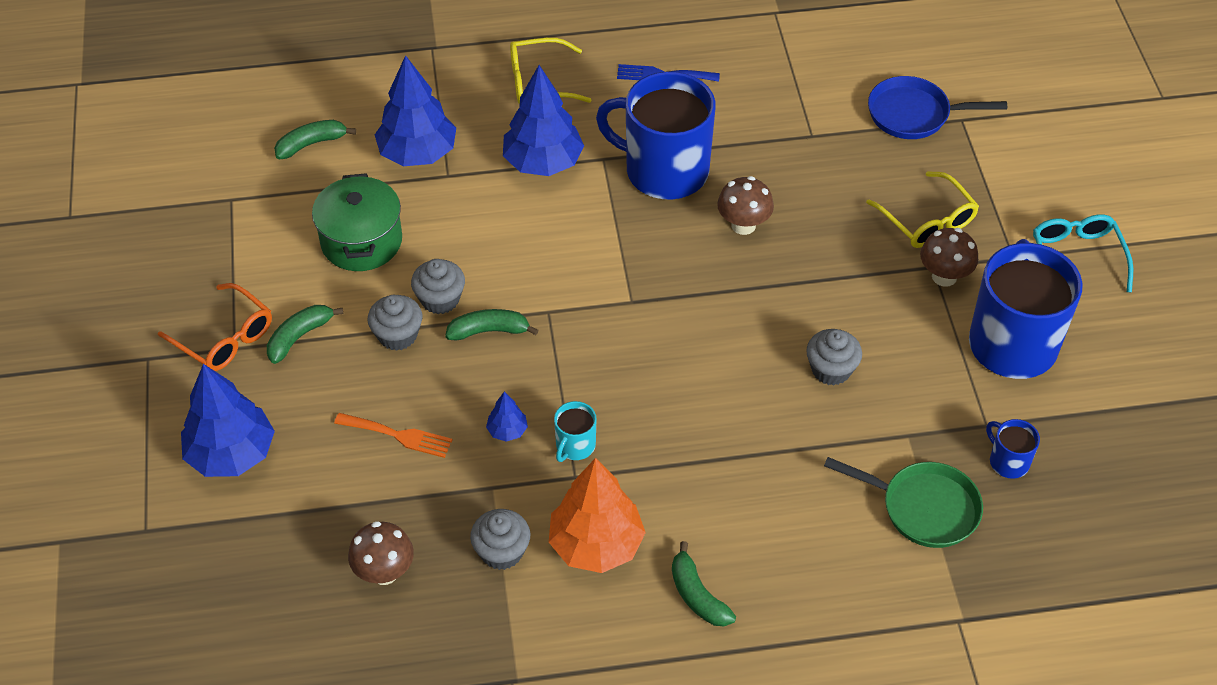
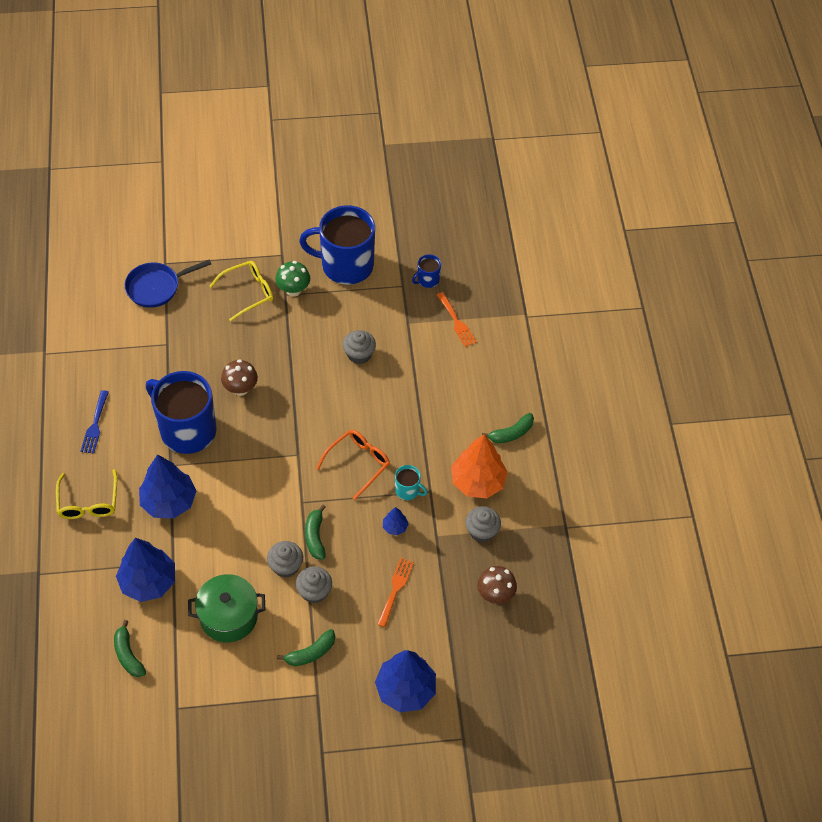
camera: 90 degrees left, 5 degrees up
orange glasses [158,283,272,371] -> orange glasses moved to [316,430,390,500]
green banana [267,305,343,364] -> green banana turned 75 degrees counterclockwise [277,629,335,666]
blue mug [596,72,716,199] -> blue mug turned 105 degrees clockwise [146,371,217,454]
green pan [824,457,983,548] -> orange fork [437,292,477,347]
blue pan [868,76,1007,139] -> blue pan turned 60 degrees clockwise [124,260,211,308]
brown mushroom [920,228,978,287] -> green mushroom [275,261,310,296]
turquoise glasses [1033,214,1133,292] -> none

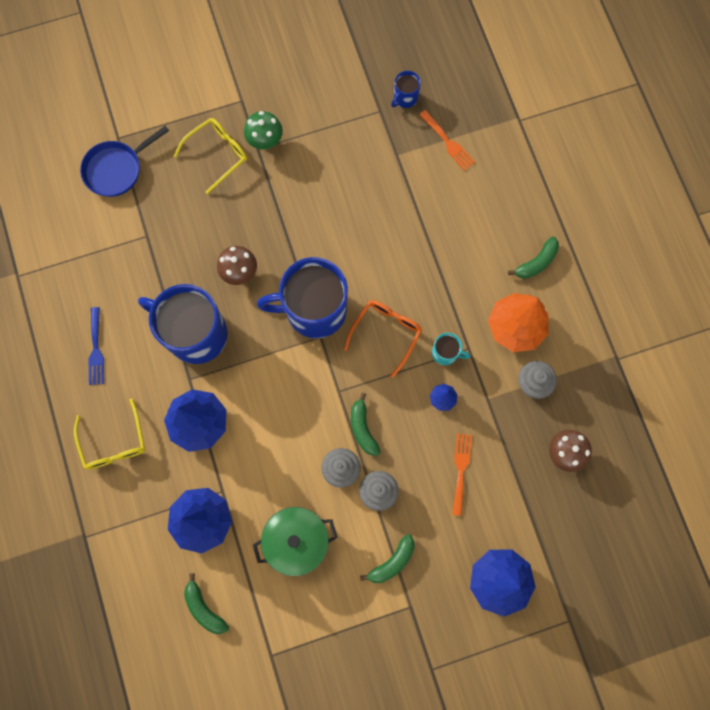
camera: 10 degrees left, 20 degrees up
blue mug [299,205,375,284] -> blue mug moved to [257,257,348,338]
grey cupcake [343,330,376,364] -> none

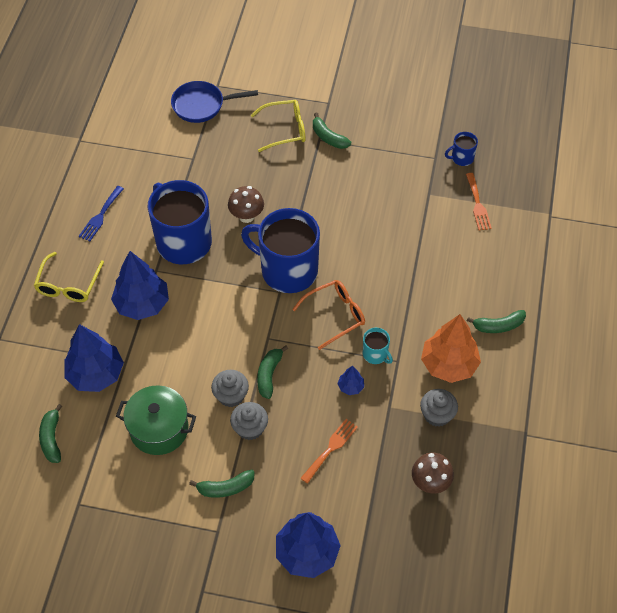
camera: 30 degrees right, 20 degrees down
green mushroom [244,111,283,149] -> green banana [313,113,351,149]

